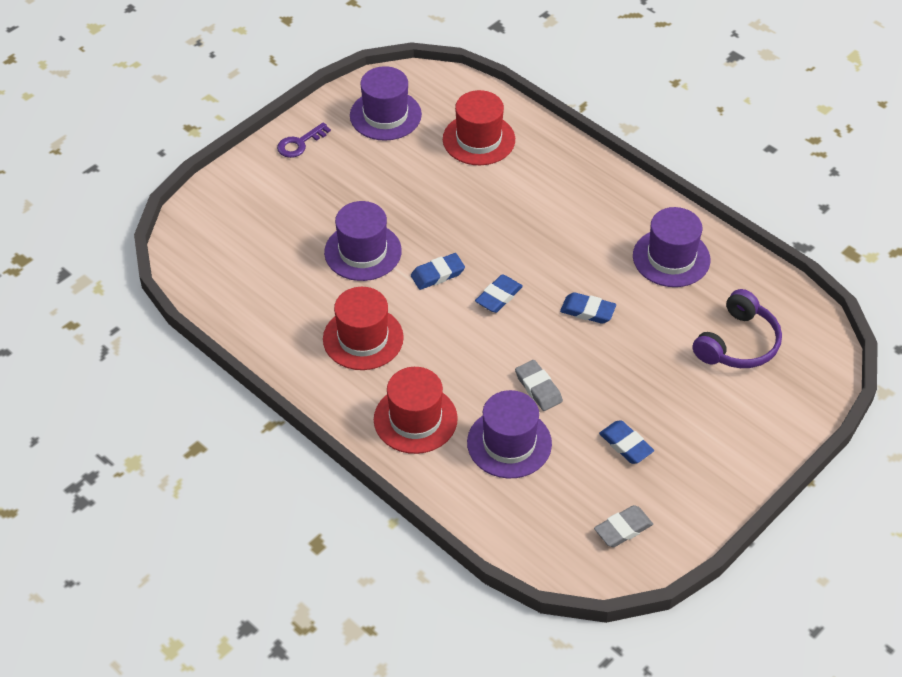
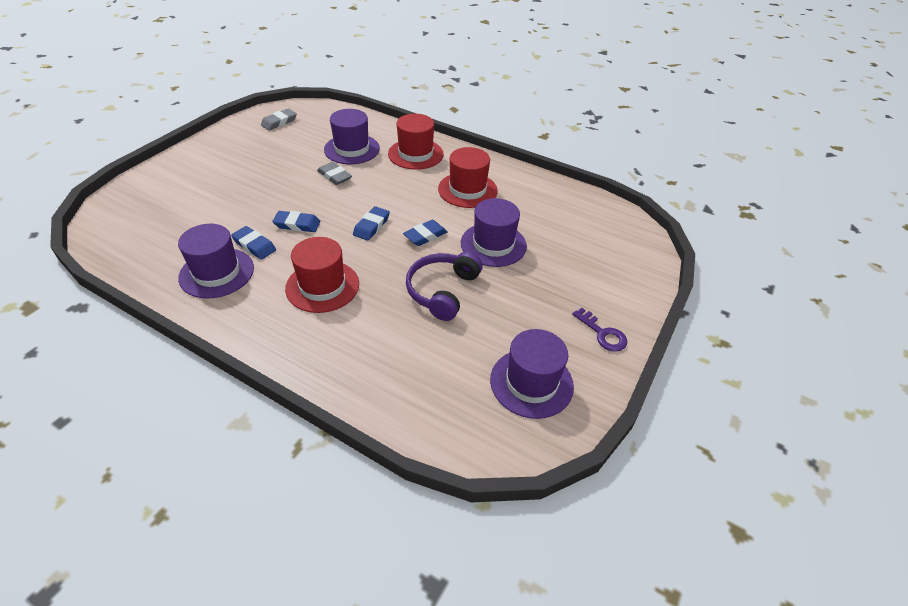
camera: 165 degrees right, 5 degrees down
purple key [277,122,331,158] -> purple key turned 105 degrees clockwise [572,308,627,352]
red hat [443,90,515,165] -> red hat moved to [285,237,359,313]
blue eraser [599,420,654,464] -> blue eraser moved to [231,226,276,260]
purple headphones [693,289,782,368] -> purple headphones moved to [406,252,483,321]

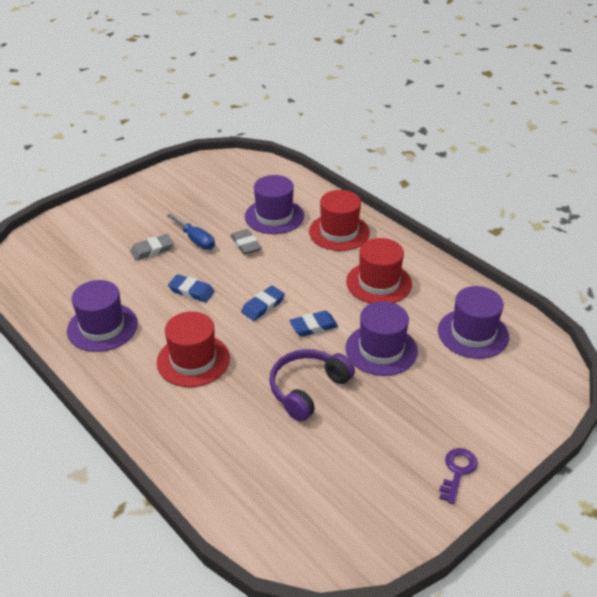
camera: 20 degrees right, 5 degrees down
blue eraser [231,226,276,260] -> none
grey eraser [261,108,297,130] -> grey eraser moved to [130,234,174,260]
purple hat [490,329,574,419] -> purple hat moved to [438,286,509,359]
purple key [572,308,627,352] -> purple key turned 135 degrees counterclockwise [439,448,478,504]
none -> blue screwdriver [167,214,215,250]

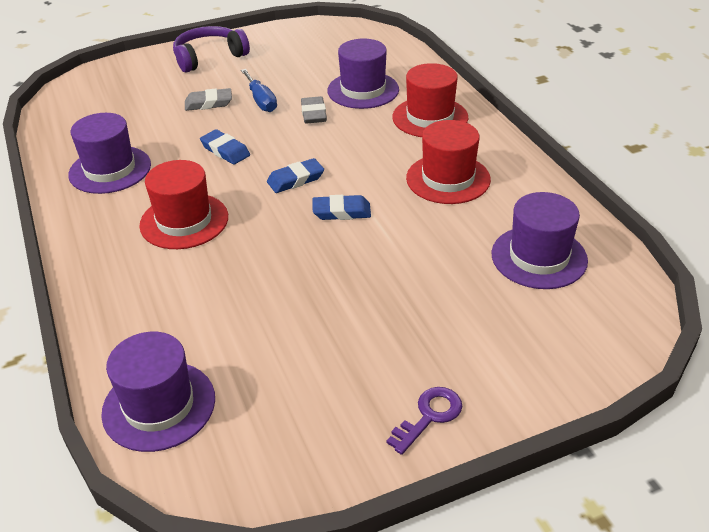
camera: 20 degrees right, 0 degrees up
purple headphones [269,349,355,422] -> purple headphones moved to [173,26,250,72]
purple hat [346,301,418,376] -> purple hat moved to [101,332,215,452]

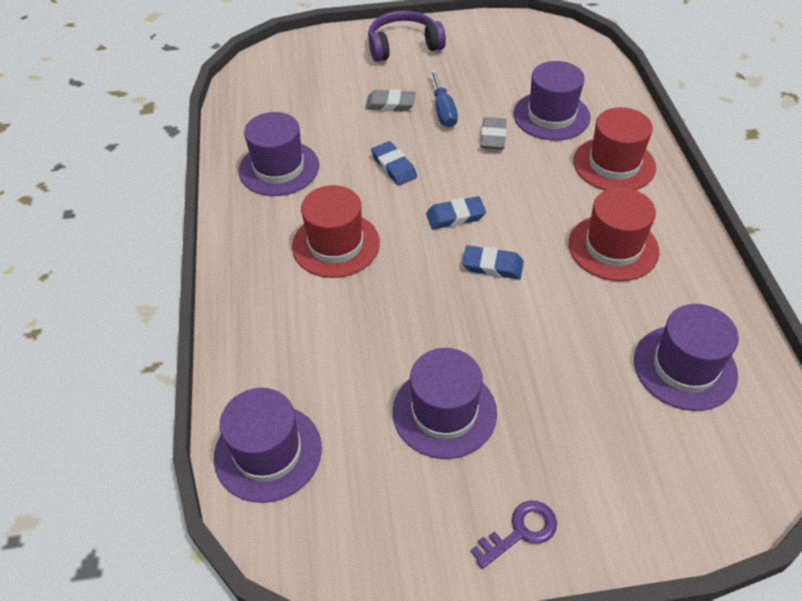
camera: 15 degrees right, 10 degrees up
none -> purple hat [393,348,497,459]

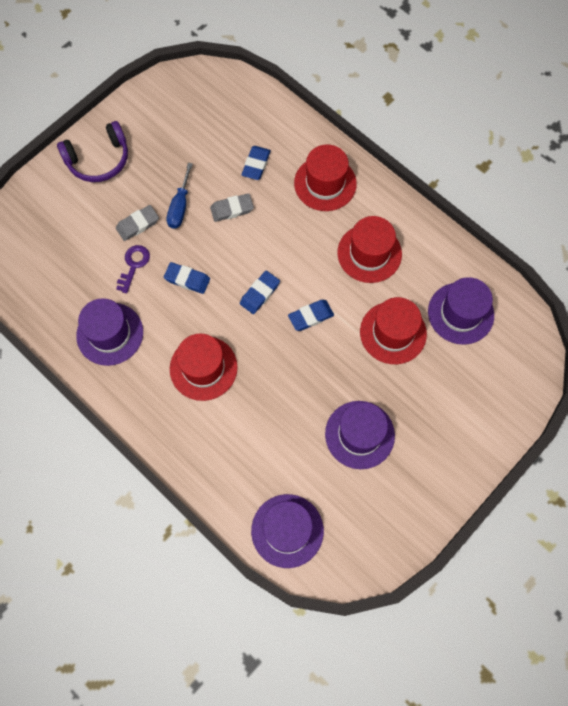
camera: 40 degrees left, 20 degrees up
purple headphones [368,11,446,62] -> purple headphones turned 150 degrees counterclockwise [57,121,128,182]
blue screwdriver [430,70,458,127] -> blue screwdriver turned 60 degrees clockwise [167,163,193,229]
purple key [471,501,557,569] -> purple key moved to [116,245,150,293]
grey eraser [481,117,506,150] -> grey eraser turned 75 degrees counterclockwise [210,193,254,222]
purple hat [514,61,591,141] -> blue eraser [242,146,271,180]
none -> red hat [360,297,427,364]

